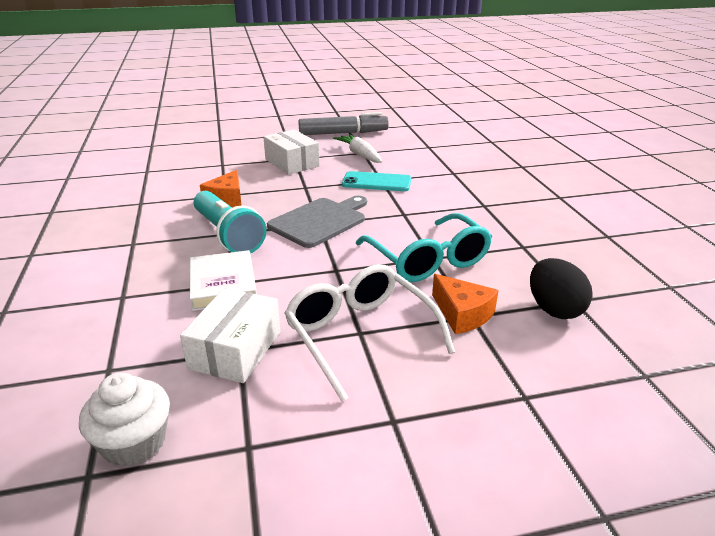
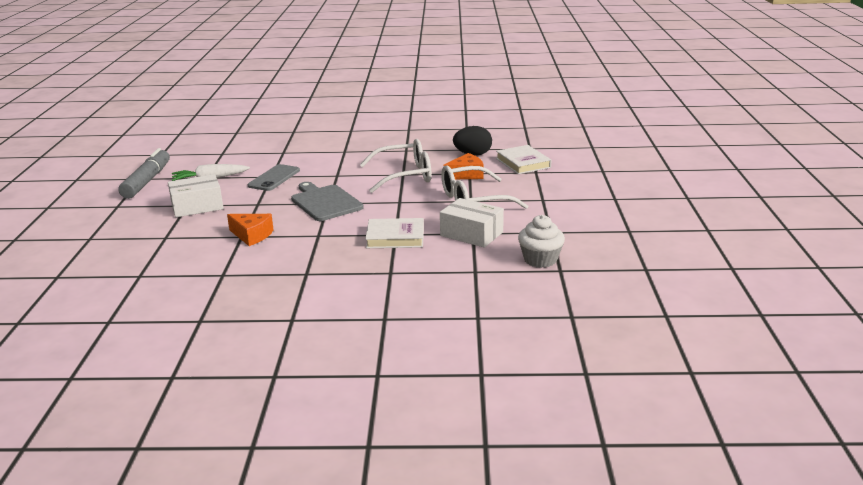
camera: 75 degrees left, 5 degrees down
turquoise flashlight [194,191,266,253] -> none
turquoise phone [342,171,411,191] -> grey phone [248,164,300,191]
turquoise glasses [356,213,492,282] -> white glasses [360,139,431,193]
none -> white book [496,145,551,174]

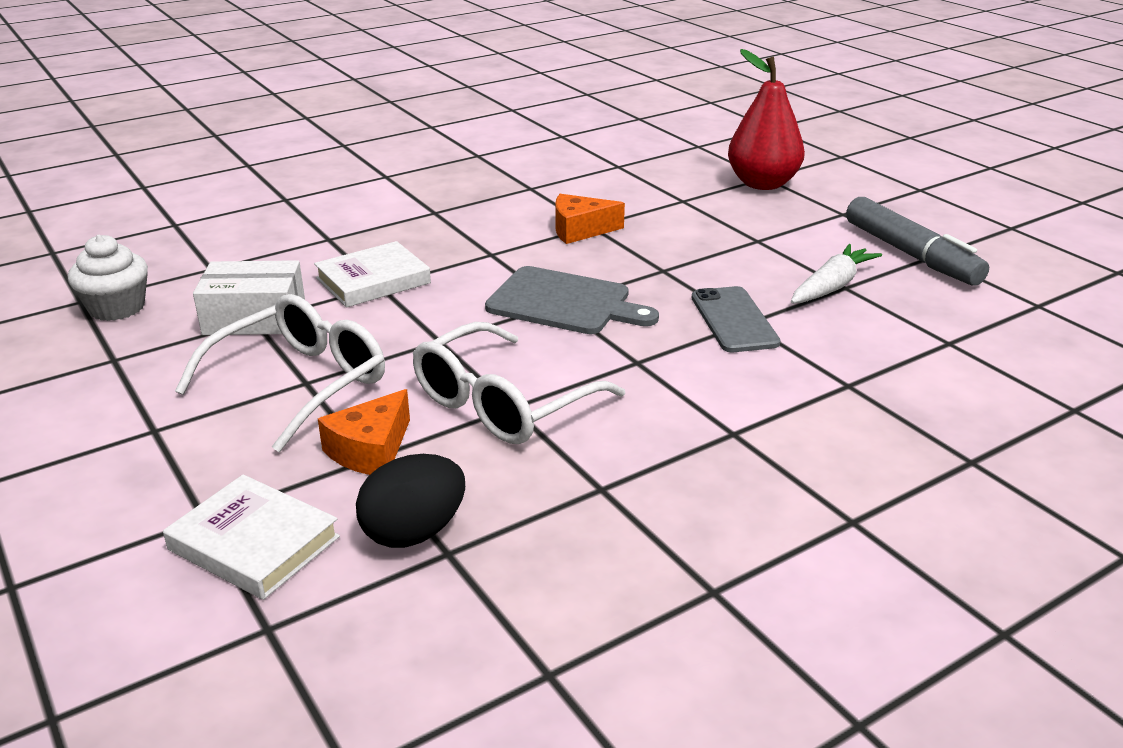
camera: 145 degrees right, 5 degrees up
white box [168,174,224,217] -> none
none -> red pear [728,49,805,190]

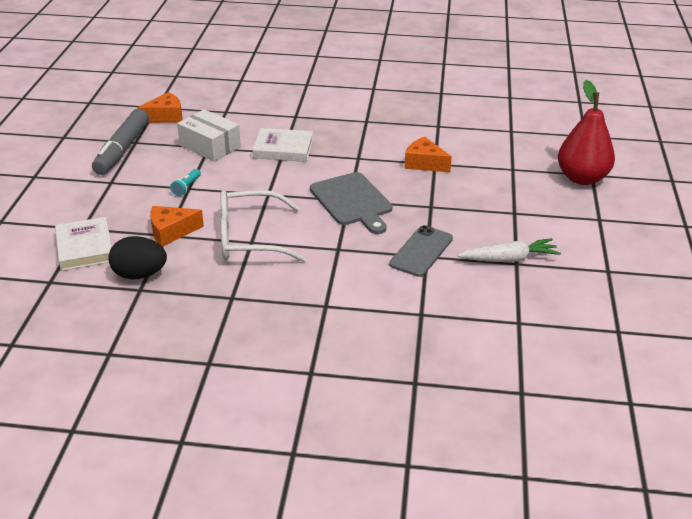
camera: 40 degrees right, 5 degrees up
white cupcake [68,235,148,321] -> orange cheese [138,92,182,123]
white glasses [175,294,385,452] -> turquoise flashlight [170,169,201,196]
grey marker [846,197,989,286] -> grey marker moved to [92,109,149,175]

